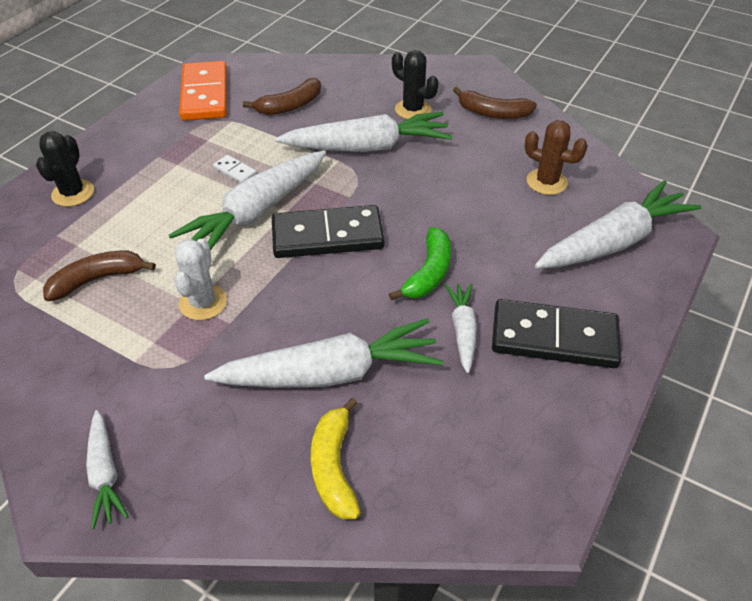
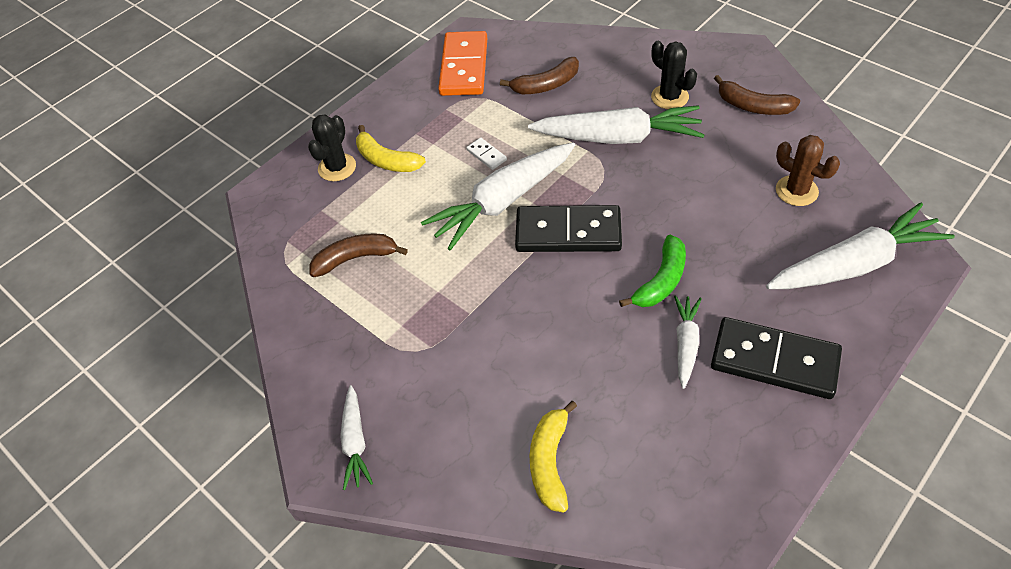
camera: 15 degrees right, 5 degrees up
white cactus [174,239,227,320] -> none
white carrot [204,318,443,388] -> none
none -> yellow banana [356,125,426,172]

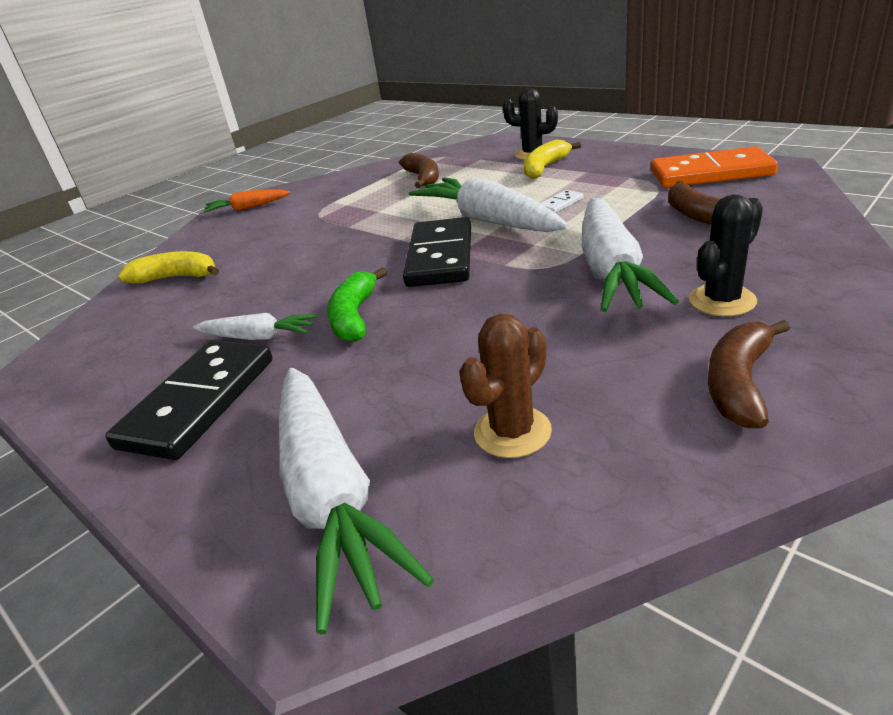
camera: 90 degrees right, 20 degrees down
white carrot [340,385,373,490] -> orange carrot [203,190,290,213]
green banana [619,235,686,307] -> green banana turned 60 degrees clockwise [327,268,387,342]

